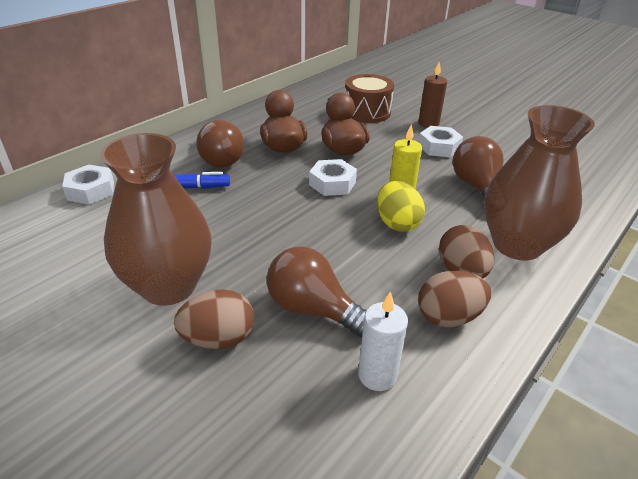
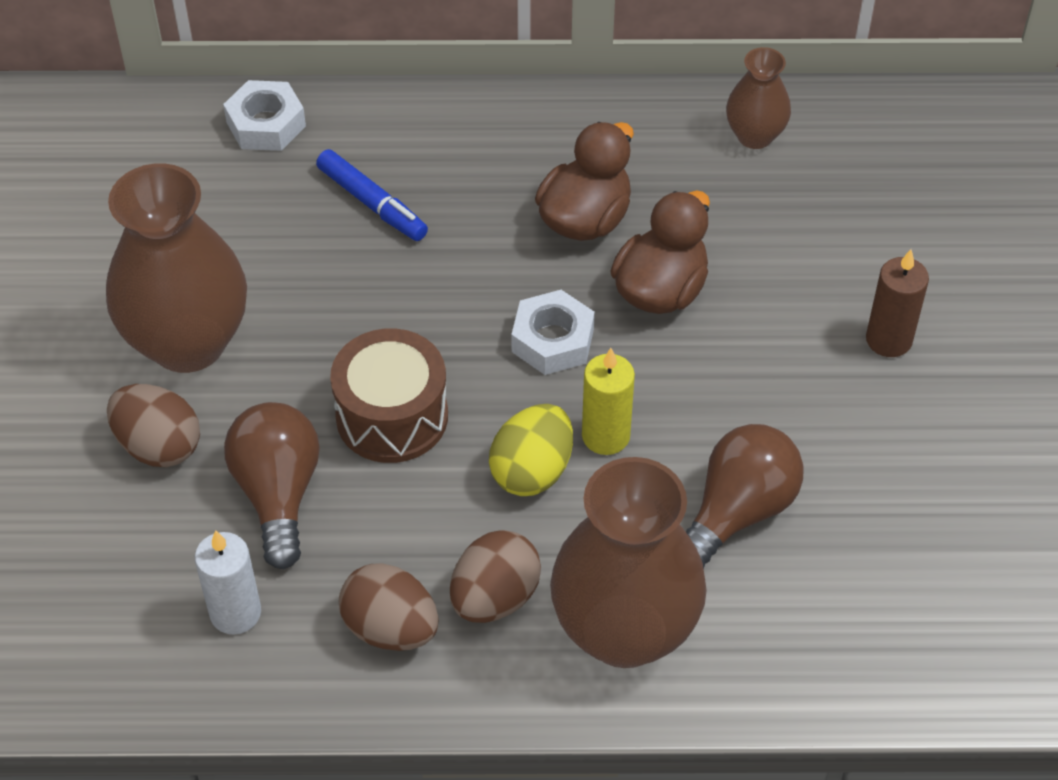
camera: 50 degrees right, 15 degrees up
brown light bulb [196,120,244,168] -> none
brown drum [345,74,394,123] -> brown drum moved to [330,328,448,463]
white nut [419,126,463,157] -> none
none -> brown vase [726,47,791,149]

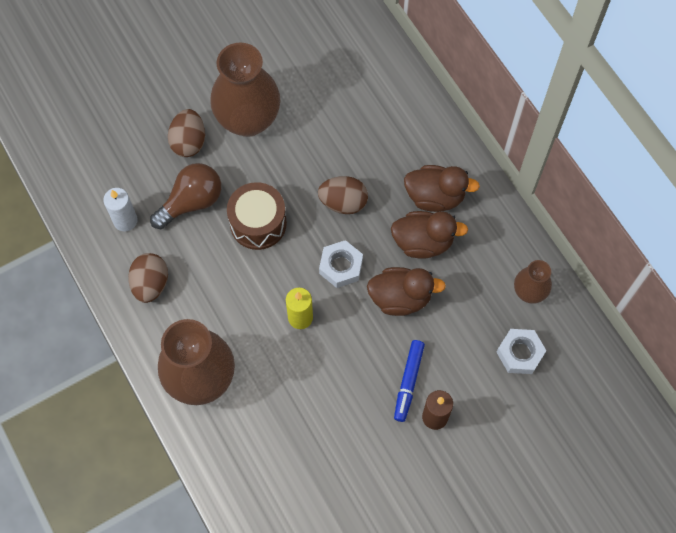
camera: 60 degrees right, 15 degrees up
white nut [223,80,306,151] -> white nut moved to [496,329,547,374]
blue marker [316,149,428,241] -> blue marker moved to [394,340,425,422]
brown egg [450,530,541,623] -> brown egg moved to [318,176,368,214]
yellow egg [489,404,573,496] -> none
brown light bulb [686,424,804,569] -> none
none -> brown duck [404,165,480,212]

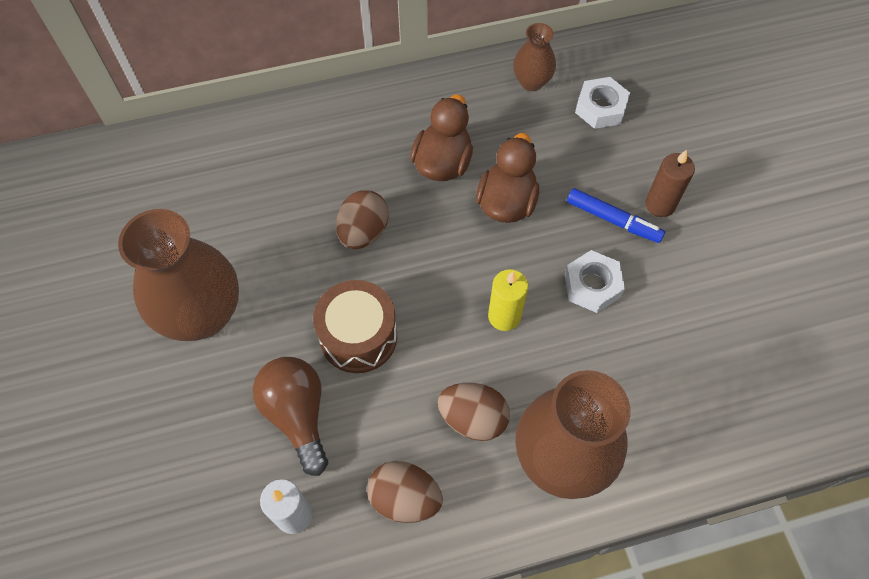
camera: 75 degrees left, 5 degrees down
brown egg [168,109,205,157] -> brown egg moved to [437,383,510,441]
white nut [319,240,363,288] -> white nut moved to [564,250,625,313]
brown duck [404,165,480,212] -> none

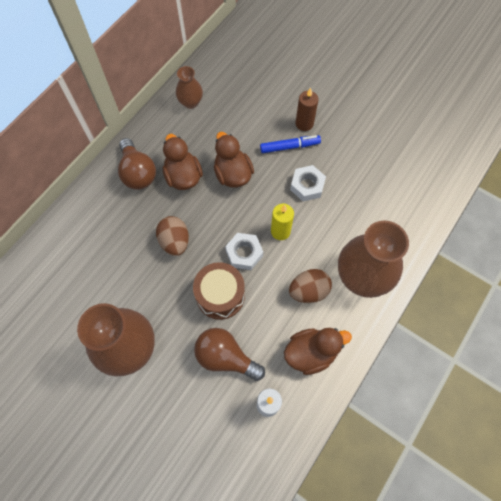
camera: 40 degrees left, 5 degrees up
brown egg [367,461,443,523] -> brown duck [284,328,352,375]
white nut [575,77,630,129] -> white nut moved to [225,233,263,270]
none -> brown light bulb [118,138,156,190]

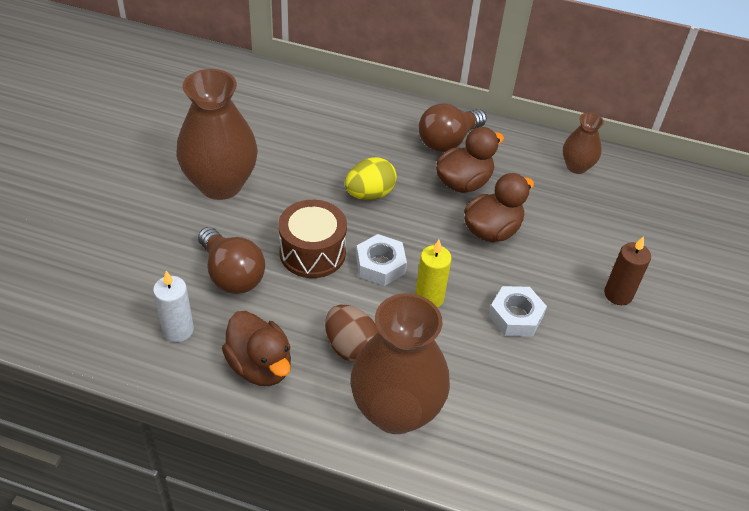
camera: 70 degrees right, 20 degrees down
brown egg [156,216,189,256] -> yellow egg [345,157,397,200]
brown light bulb [194,328,265,381] -> brown light bulb turned 135 degrees clockwise [198,227,265,294]
blue marker [260,135,321,153] -> none

